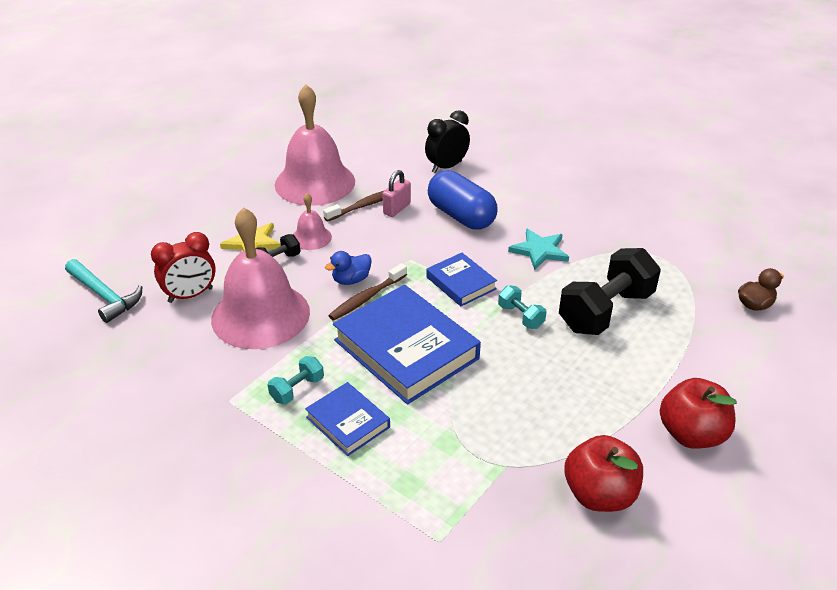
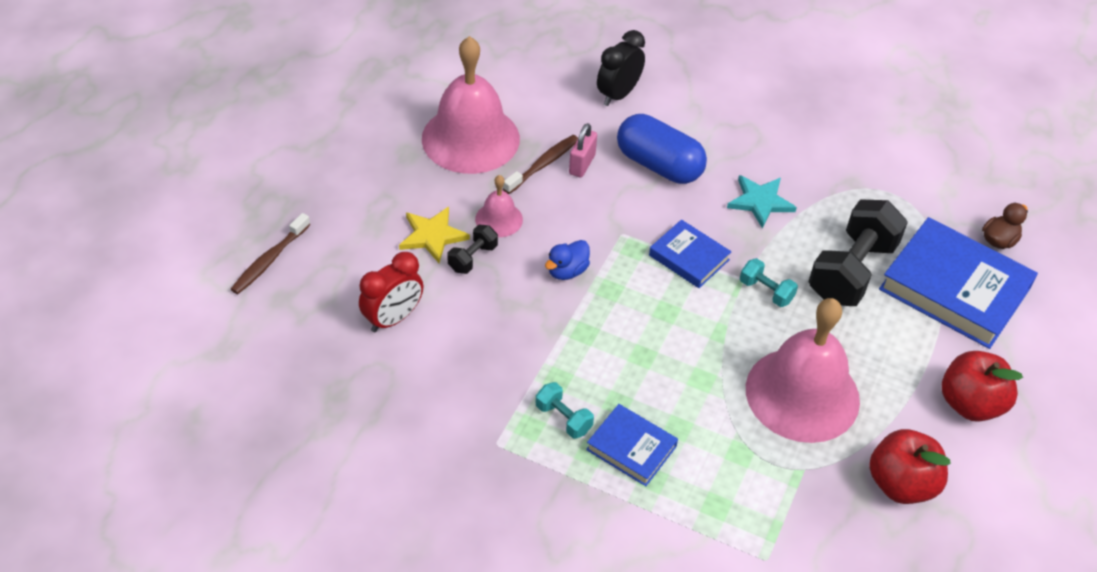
camera: 15 degrees left, 10 degrees up
turquoise hammer [65,259,142,323] -> none
pink bell [211,207,310,349] -> pink bell moved to [746,298,860,443]
turquoise dumbbell [268,356,324,404] -> turquoise dumbbell turned 75 degrees counterclockwise [536,382,594,439]
brown toothbrush [328,263,407,321] -> brown toothbrush moved to [231,213,311,294]
blue book [333,285,481,404] -> blue book moved to [879,217,1038,349]

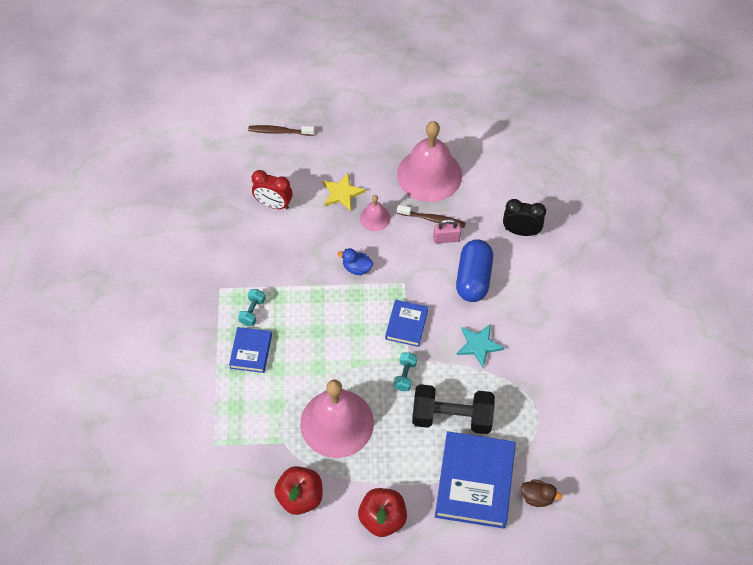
camera: 65 degrees right, 10 degrees up
black dumbbell [447,225,498,274] -> none

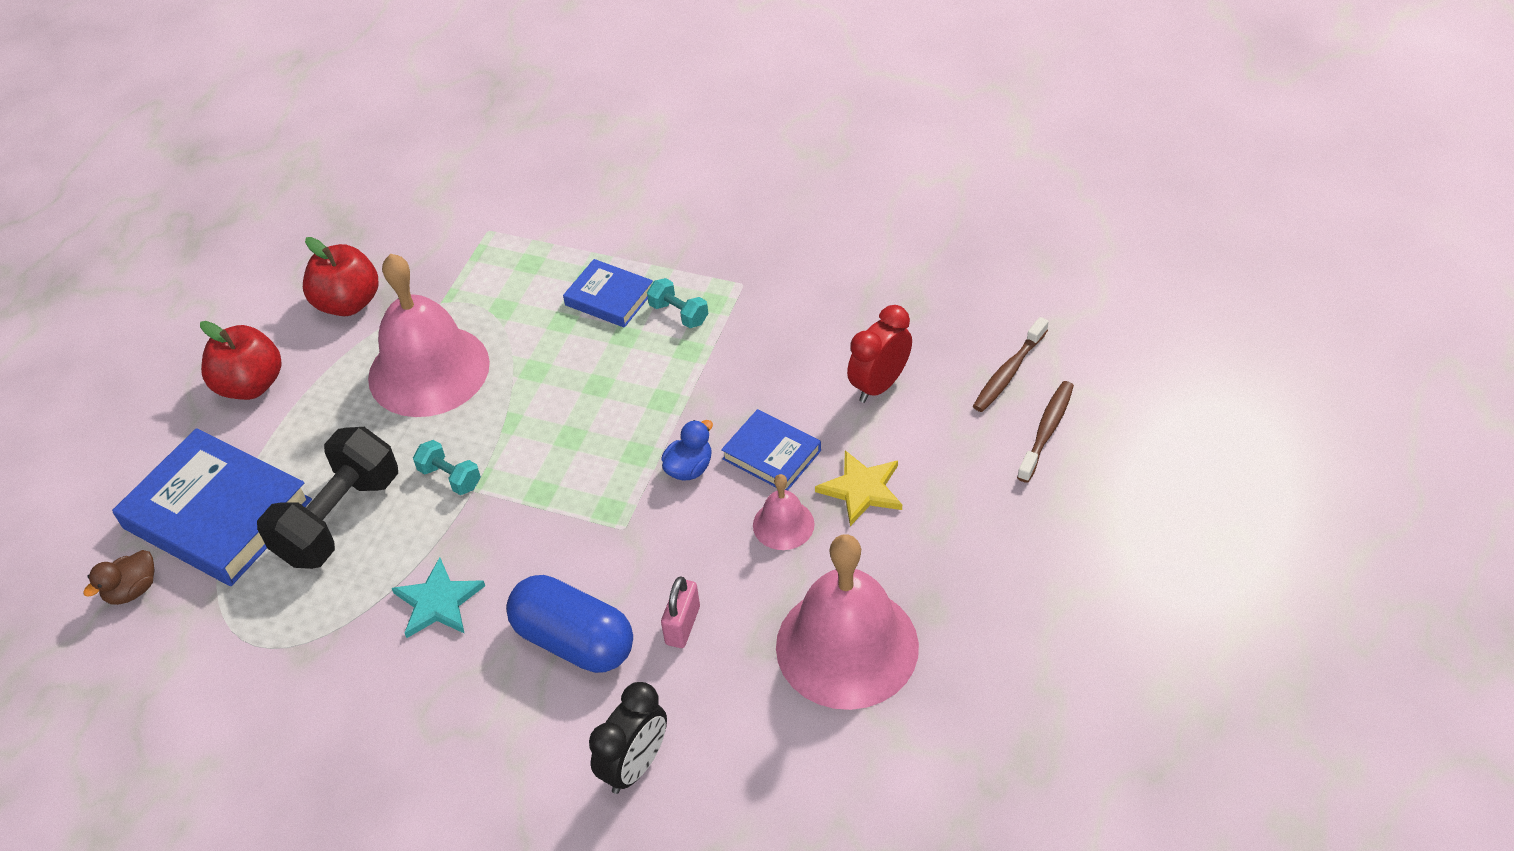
camera: 115 degrees right, 10 degrees down
blue book [385,300,428,347] -> blue book moved to [721,409,821,490]
brown toothbrush [397,205,465,228] -> brown toothbrush moved to [973,317,1049,412]

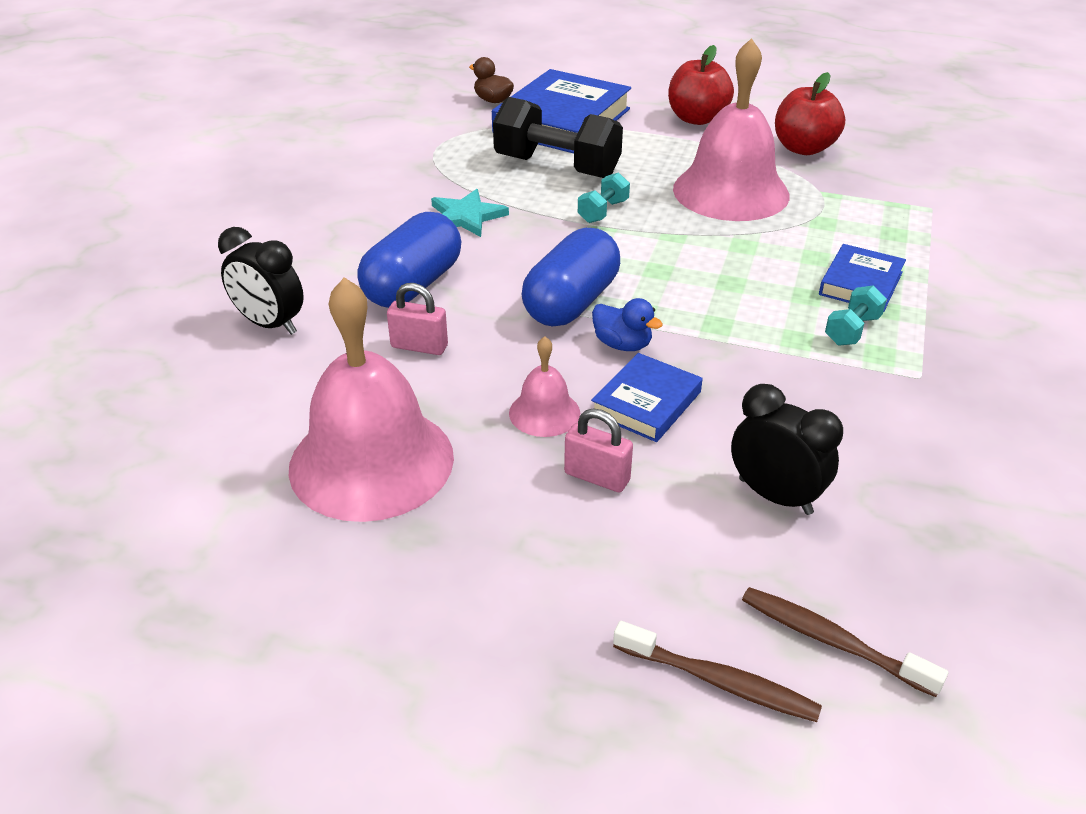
camera: 85 degrees right, 10 degrees down
yellow star [815,450,902,526] -> pink padlock [564,409,633,492]
red clock [847,305,912,403] -> black clock [731,384,843,515]
none -> blue capsule [522,228,620,326]

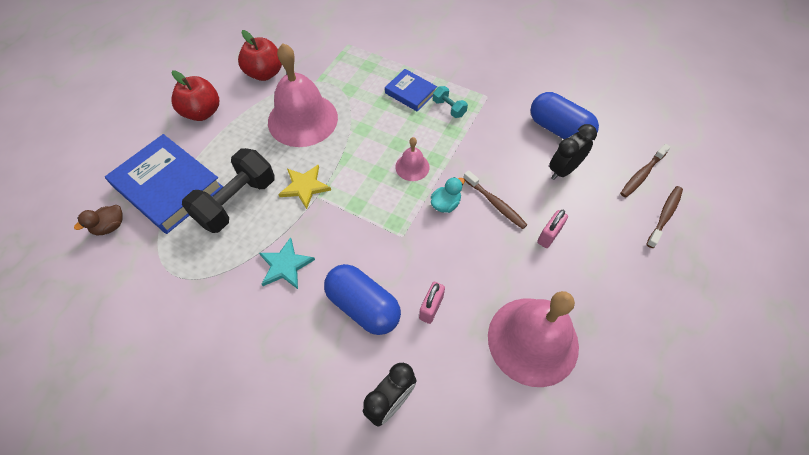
camera: 80 degrees left, 20 degrees up
pink bell [509,336,580,437] -> pink bell moved to [395,137,430,181]
blue capsule [522,228,620,326] -> blue capsule moved to [530,92,599,139]
turquoise dumbbell [578,172,630,223] -> yellow star [278,165,331,209]
blue book [591,353,703,442] -> brown toothbrush [464,170,528,229]
blue duck [592,298,663,351] -> turquoise duck [431,177,465,213]

